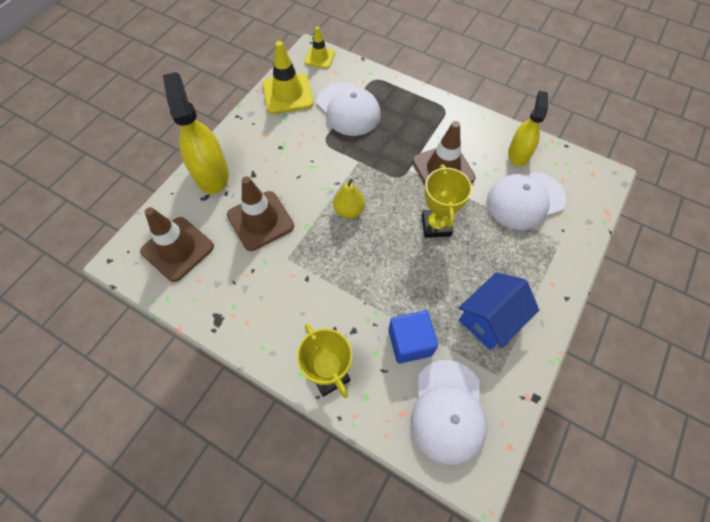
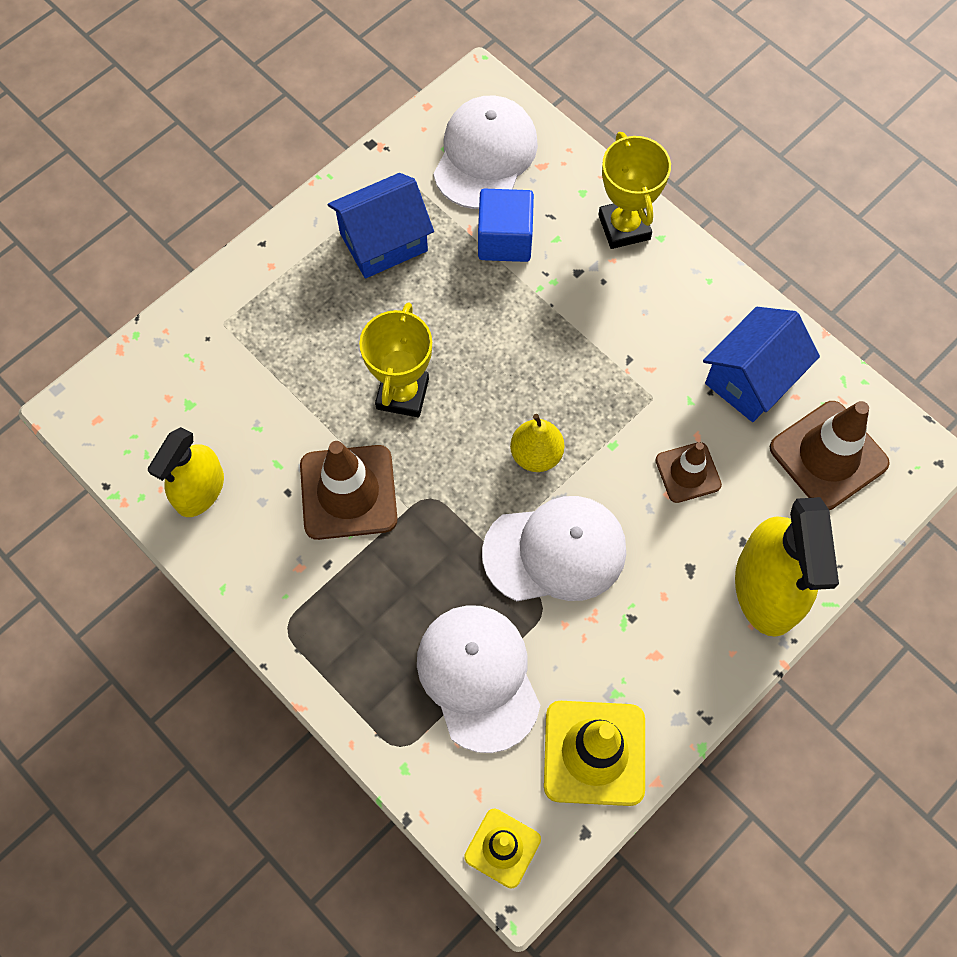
camera: 165 degrees left, 5 degrees up
brown traffic cone [227,176,294,251] -> brown traffic cone [656,442,722,503], size x0.60
white cap [487,172,566,230] -> white cap moved to [482,496,626,601]
none -> blue house [703,307,820,422]

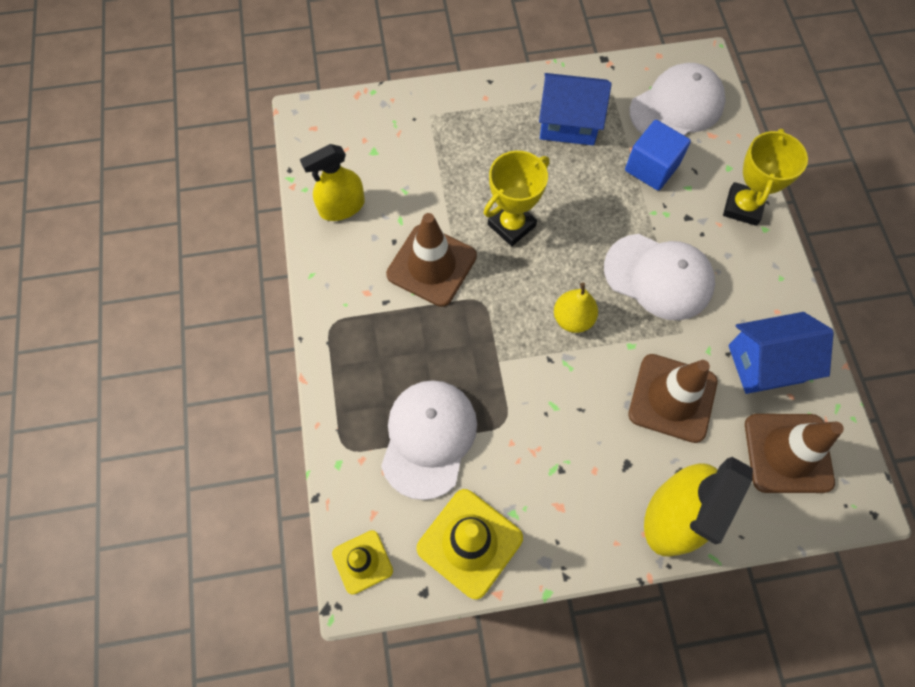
camera: 35 degrees right, 0 degrees up
white cap [482,496,626,601] -> white cap moved to [604,234,715,320]
brown traffic cone [656,442,722,503] -> brown traffic cone [628,354,717,443], size x1.68

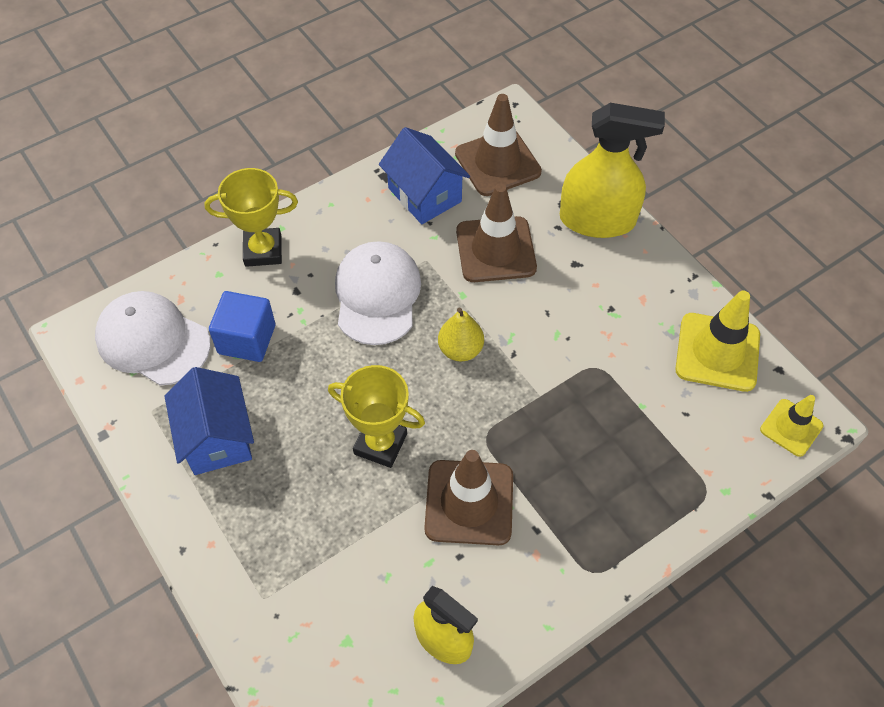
camera: 115 degrees left, 10 degrees down
white cap [381,380,477,500] -> none

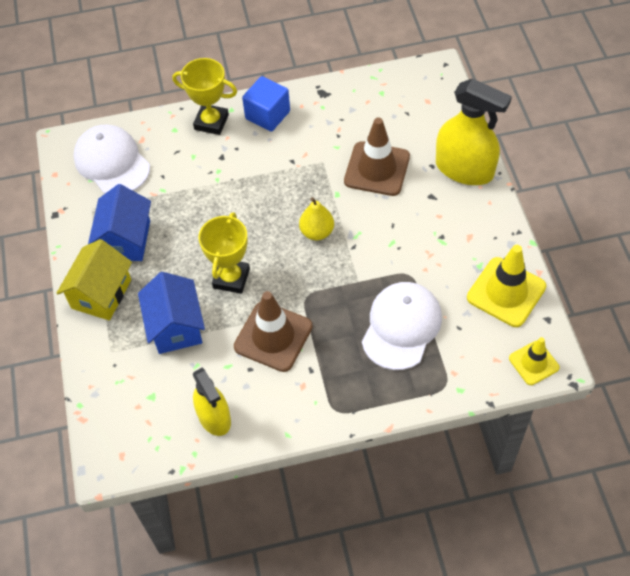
camera: 25 degrees right, 0 degrees up
blue cube [209,291,275,362] -> blue cube moved to [242,76,290,132]
yellow trophy [328,365,425,468] -> yellow trophy turned 60 degrees clockwise [198,212,250,294]
white cap [335,241,421,345] -> white cap moved to [362,282,442,370]
blue house [379,127,470,224] -> blue house moved to [138,272,205,354]
brown traffic cone [455,94,542,196] -> none
none -> yellow house [56,239,132,321]

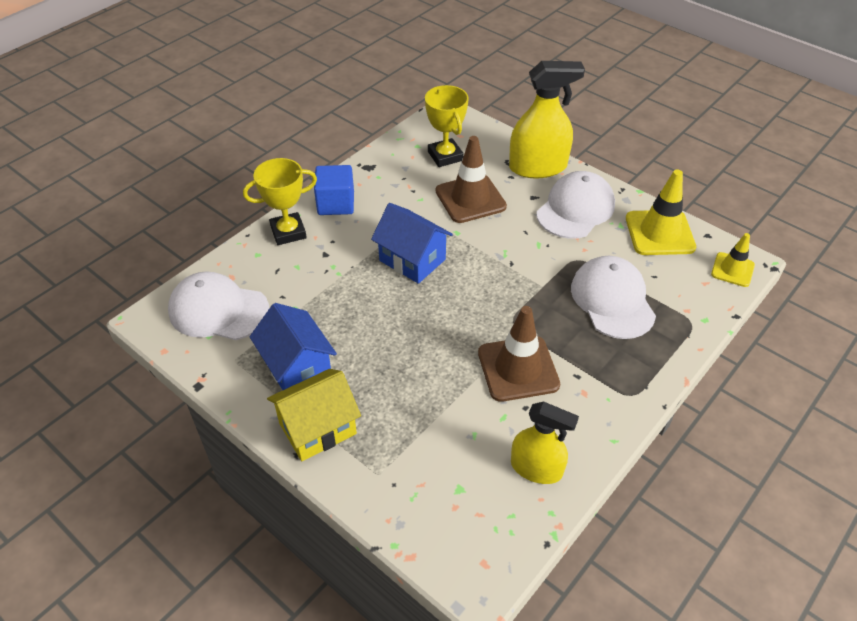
camera: 40 degrees left, 10 degrees down
yellow house [56,239,132,321] -> yellow house turned 75 degrees clockwise [267,369,361,461]
blue house [138,272,205,354] -> blue house moved to [371,203,453,284]
yellow trophy [198,212,250,294] -> yellow trophy moved to [425,85,469,167]
yellow pear [299,197,334,240] -> none
none -> white cap [536,171,615,239]

